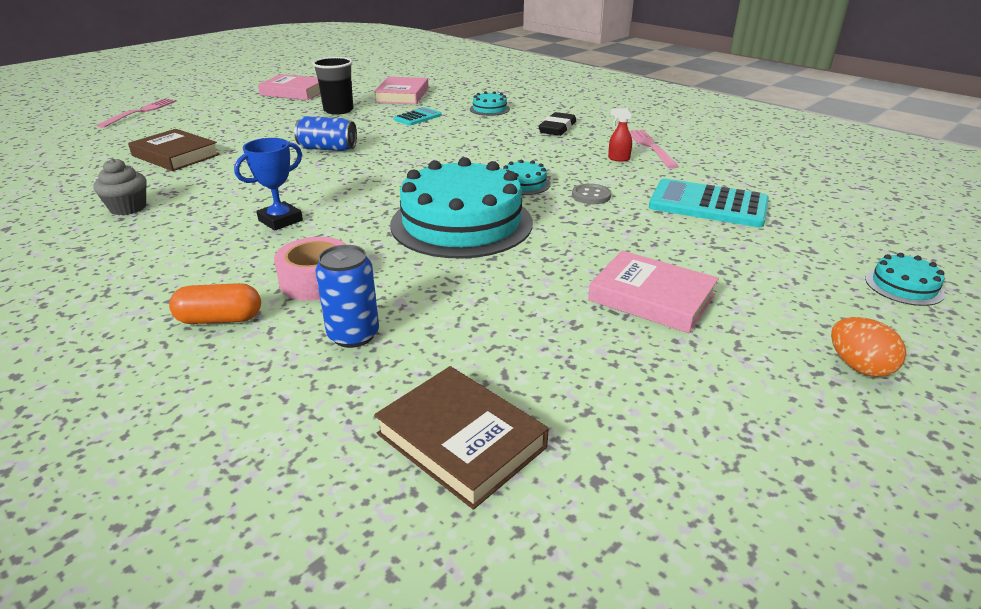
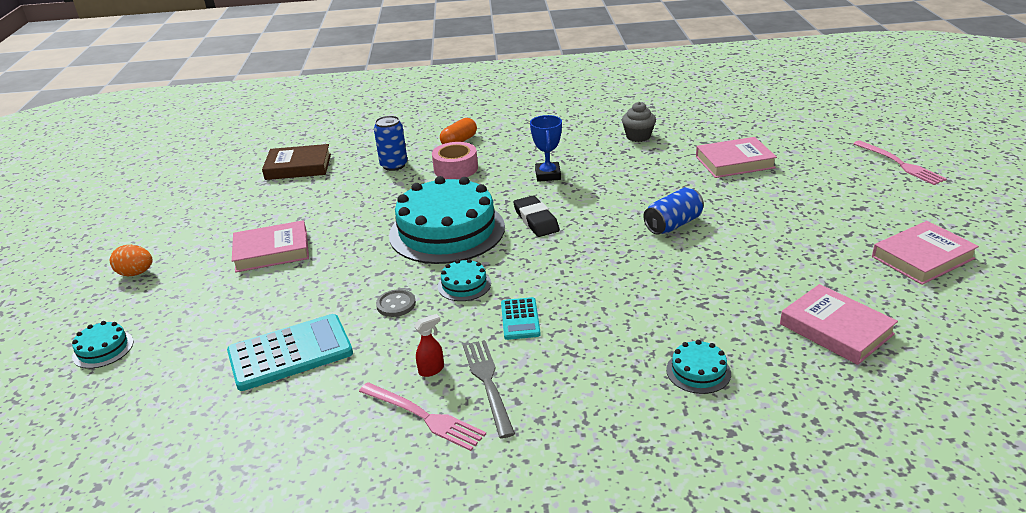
camera: 135 degrees right, 0 degrees up
brown book [128,129,220,171] -> pink book [696,137,777,178]
black cup [312,57,353,115] -> none
turquoise calculator [394,107,442,126] -> turquoise calculator moved to [501,297,541,340]
black eraser [538,112,576,136] -> black eraser moved to [513,196,560,237]
none -> grey fork [463,340,515,438]

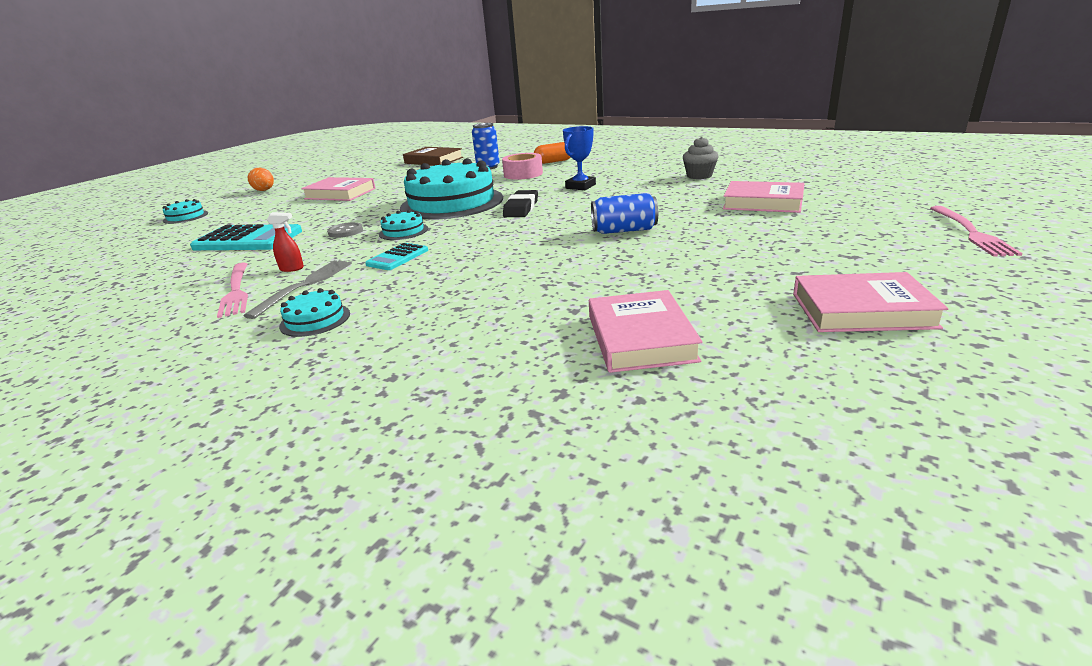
camera: 35 degrees right, 5 degrees down
turquoise cake [666,340,731,394] -> turquoise cake moved to [279,288,350,337]

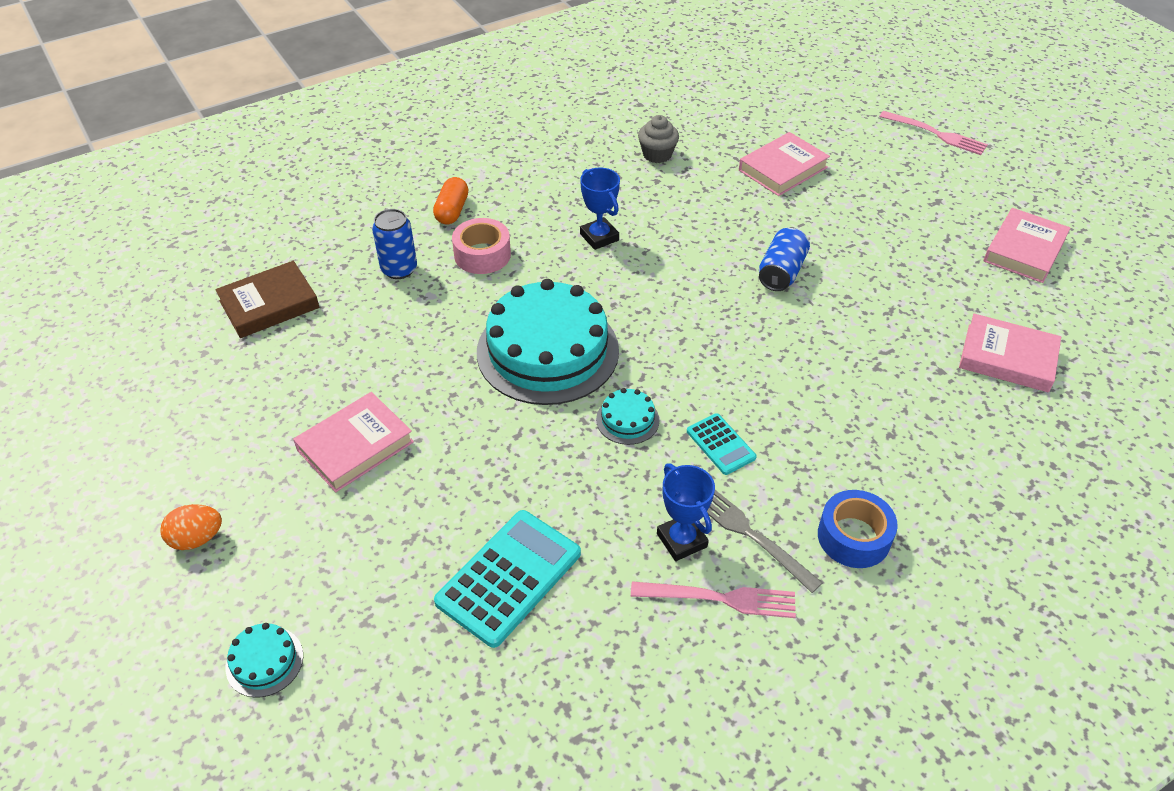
camera: 65 degrees left, 20 degrees up
red spray bottle [267,212,304,272] -> blue trophy [657,463,715,561]
turquoise cake [279,288,350,337] -> blue tape [818,490,898,568]
grey button [327,222,363,238] -> none
black eraser [503,190,538,217] -> none

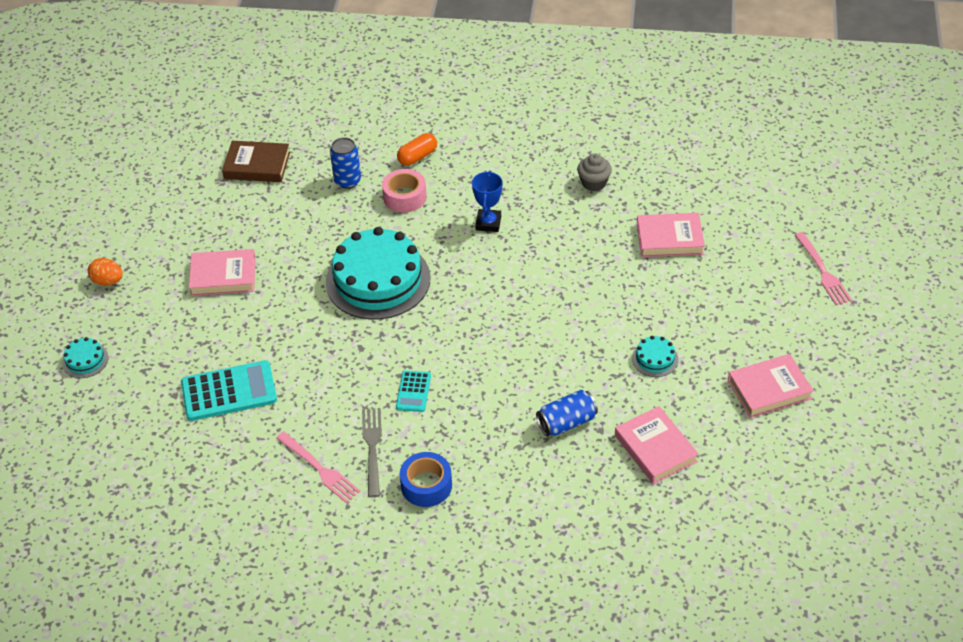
camera: 40 degrees right, 0 degrees up
turquoise cake [596,388,660,445] -> turquoise cake moved to [632,336,679,377]
blue trophy [657,463,715,561] -> none
blue can [759,227,810,291] -> blue can moved to [536,390,598,436]

